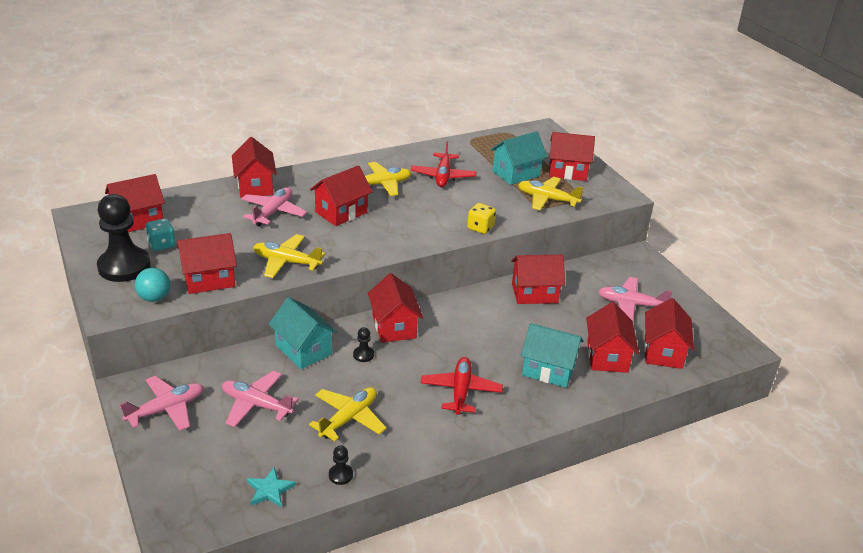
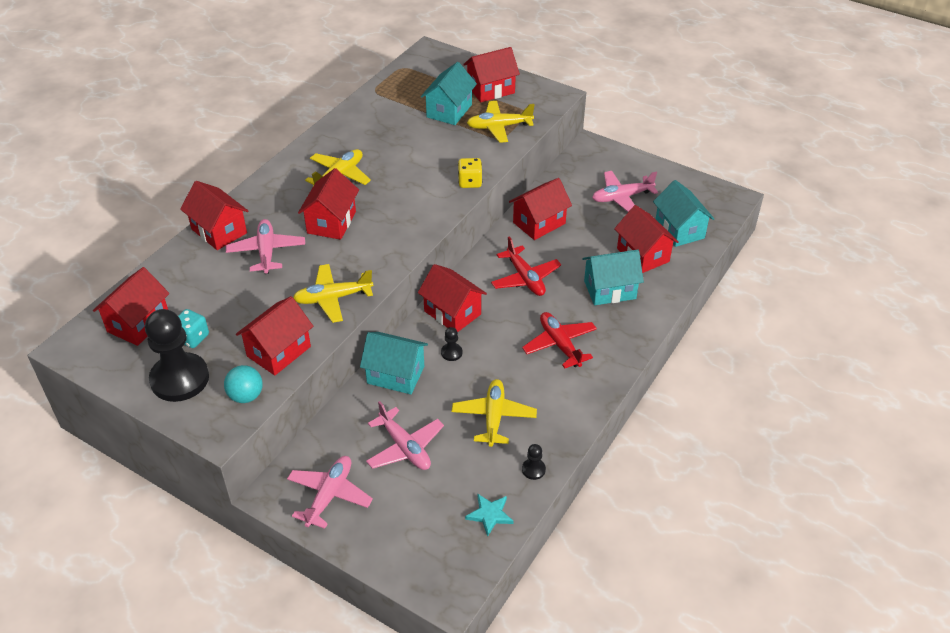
camera: 30 degrees left, 10 degrees up
pink plane [222,371,299,427] -> pink plane turned 120 degrees counterclockwise [366,401,444,470]
red plane [411,141,476,187] -> red plane moved to [491,236,561,296]
red house [644,298,694,369] -> turquoise house [653,180,714,247]

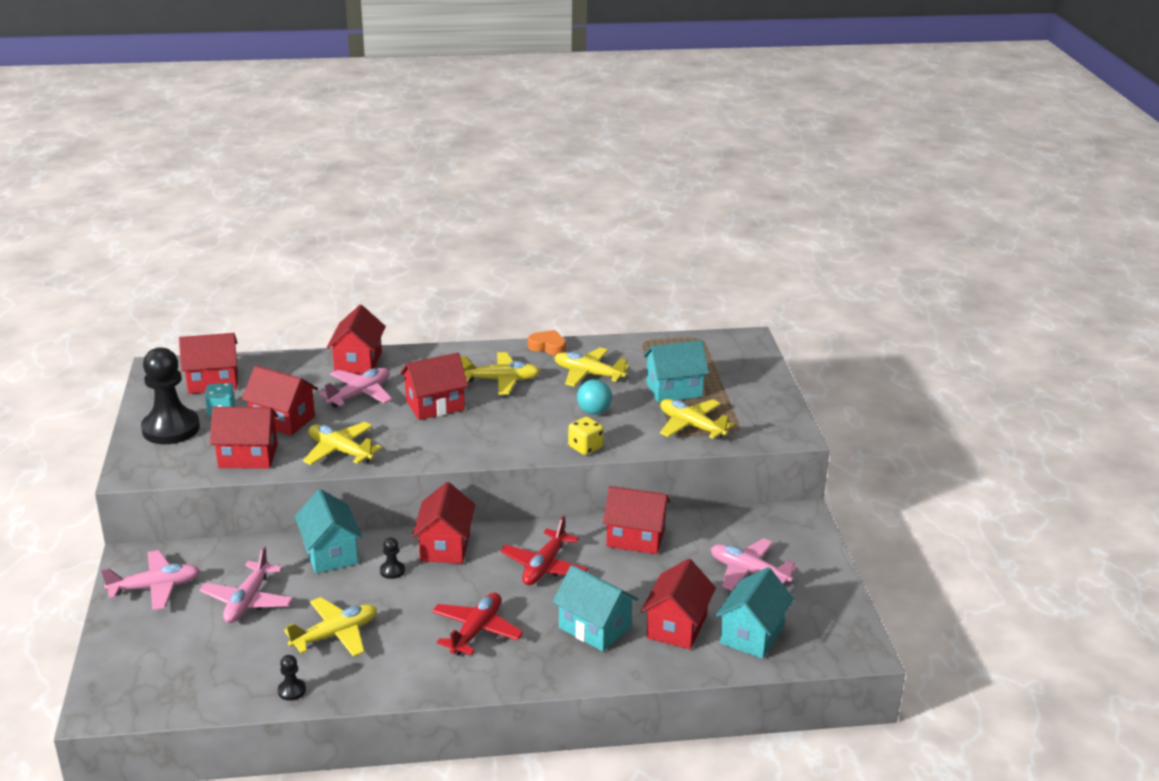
camera: 50 degrees right, 15 degrees down
turquoise ball [224,365,263,403] -> turquoise ball moved to [577,379,612,414]
red house [463,47,520,102] -> red house moved to [242,366,318,436]
turquoise star [465,493,514,537] -> none
none -> orange heart [528,330,566,355]
none -> yellow plane [554,347,629,387]

